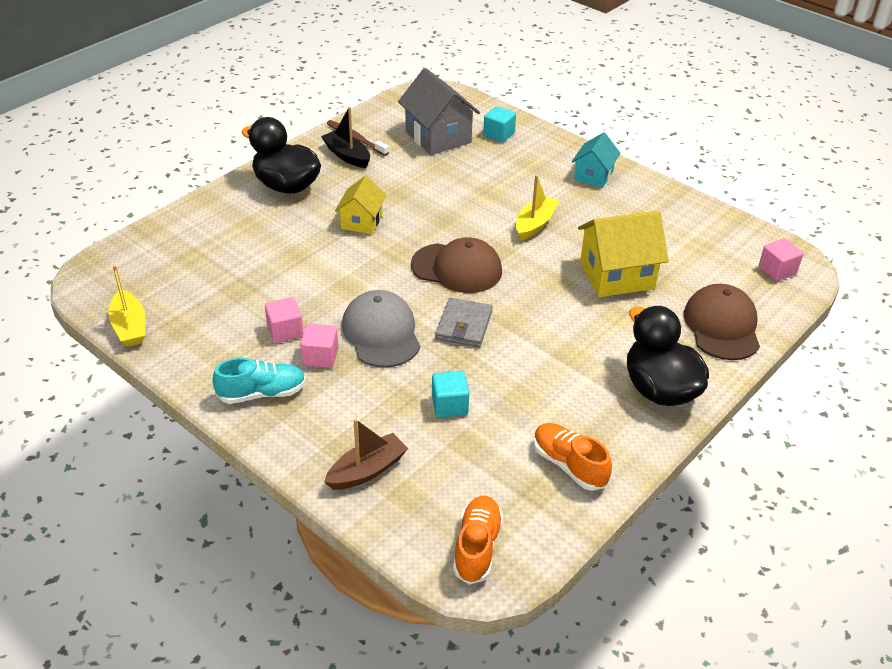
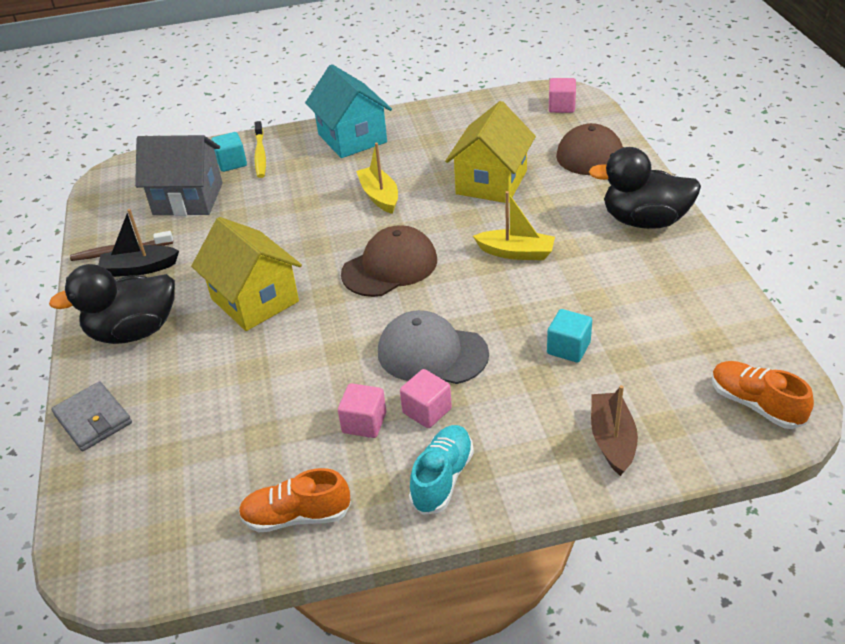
camera: 50 degrees left, 0 degrees up
yellow boat [109,265,145,347] -> yellow boat moved to [473,191,555,260]
yellow house [335,176,387,234] -> yellow house [191,217,302,331], size x1.64
grey wallet [435,298,493,347] -> grey wallet moved to [51,381,132,451]
orange shoe [534,423,612,491] -> orange shoe moved to [238,468,351,533]
turquoise house [572,132,621,188] -> turquoise house [305,64,392,158], size x1.64
none -> yellow toothbrush [254,121,266,178]

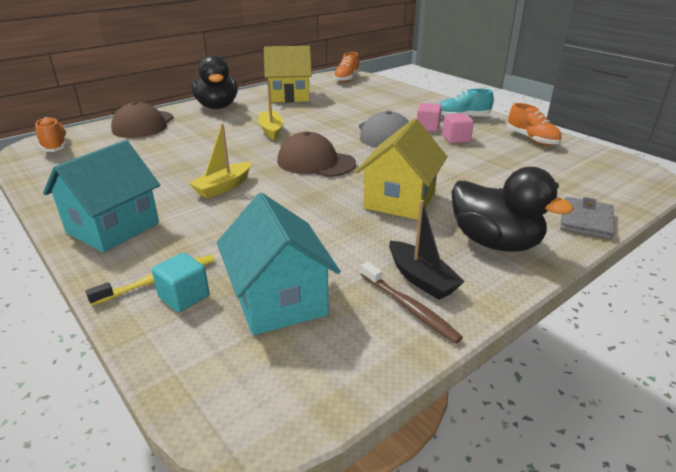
camera: 120 degrees left, 10 degrees down
grey house [135,135,223,216] -> turquoise house [217,193,340,335]
yellow house [445,101,536,203] -> yellow house moved to [264,46,312,102]
turquoise cube [547,309,592,363] -> none
pink cube [549,78,576,113] -> orange shoe [35,117,67,152]
brown boat [591,385,638,476] -> none

